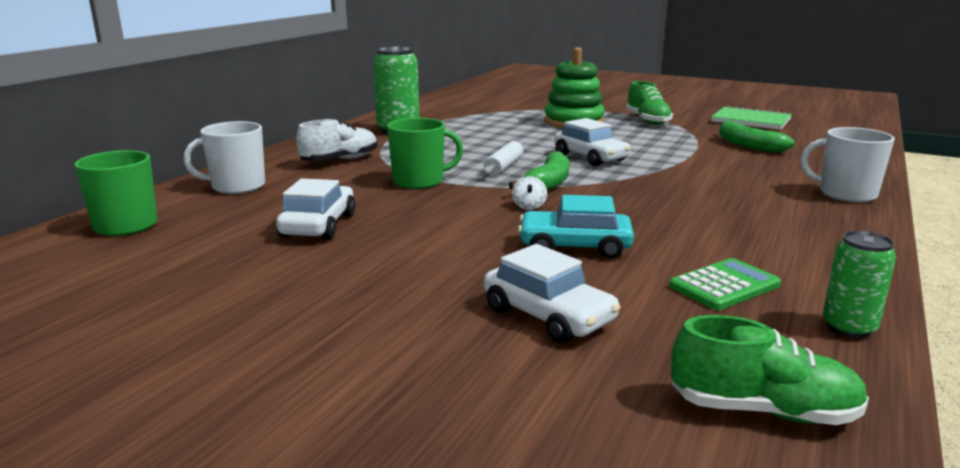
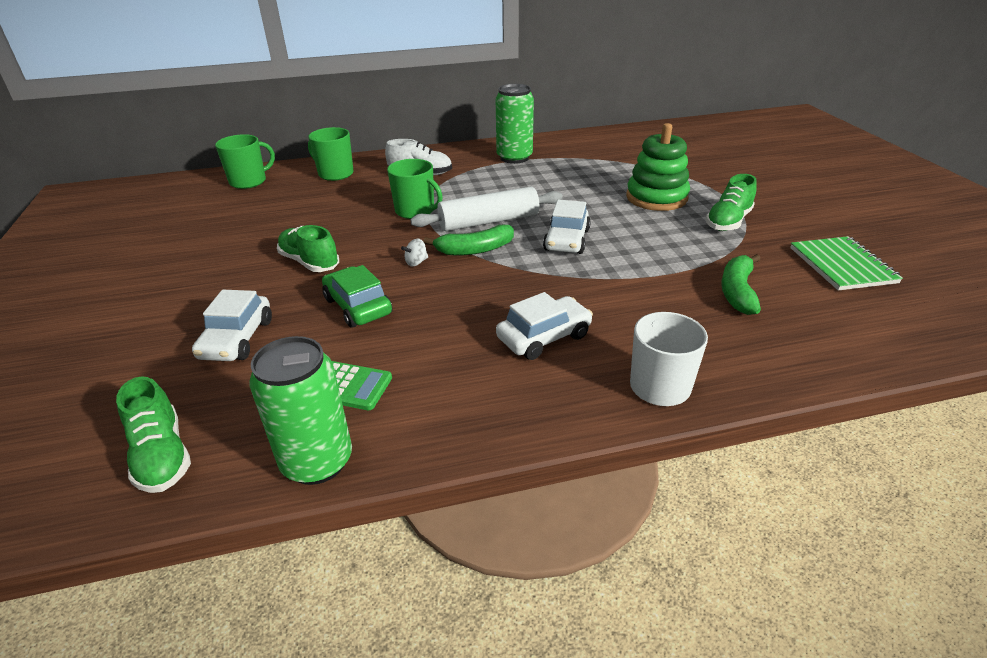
camera: 50 degrees right, 15 degrees up
white mug [184,121,265,194] -> green mug [308,127,354,181]
white car [276,178,355,240] -> white car moved to [496,292,593,360]
white rolling pin [483,141,523,176] -> white rolling pin [410,187,563,231], size x1.73
turquoise car [518,195,634,259] -> green car [322,265,392,328]
green can [823,231,896,338] -> green can [249,336,352,485], size x1.68
none -> green shoe [277,225,339,272]

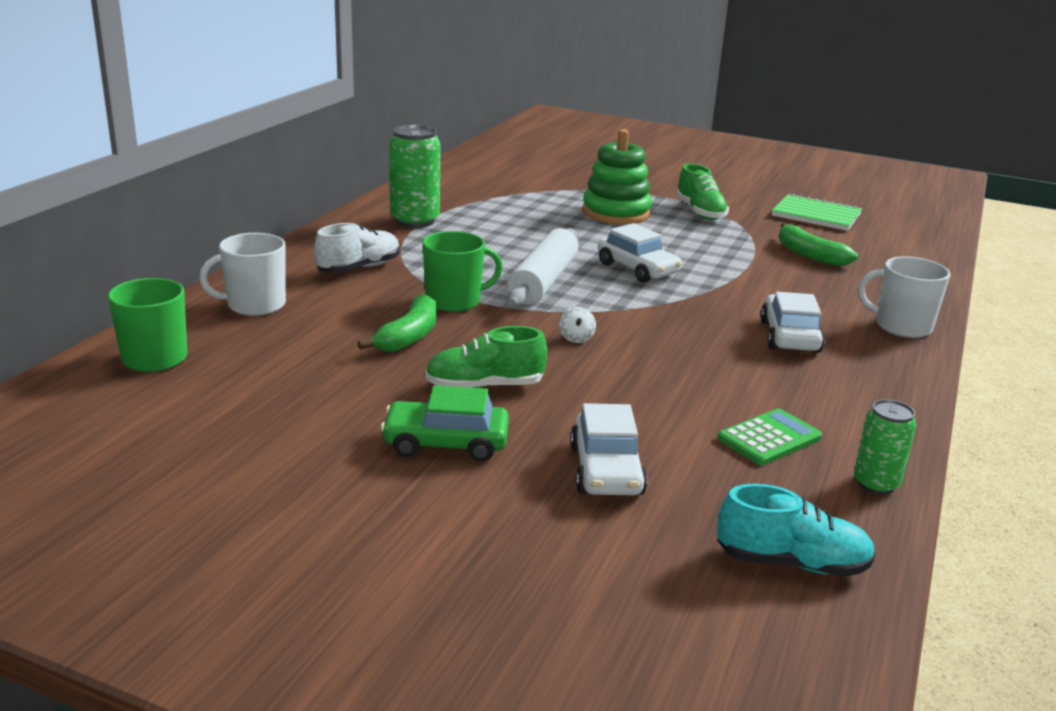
camera: 55 degrees left, 10 degrees down
green shoe [116,376,191,493] -> turquoise shoe [717,484,875,577]
white car [192,290,272,361] -> white car turned 45 degrees clockwise [570,403,648,495]
green can [249,336,352,485] -> green can [854,399,916,495], size x0.59
green mug [308,127,354,181] -> white mug [200,233,286,316]
green car [322,265,392,328] -> green car moved to [380,385,509,462]
green banana [423,225,514,255] -> green banana moved to [358,294,437,352]

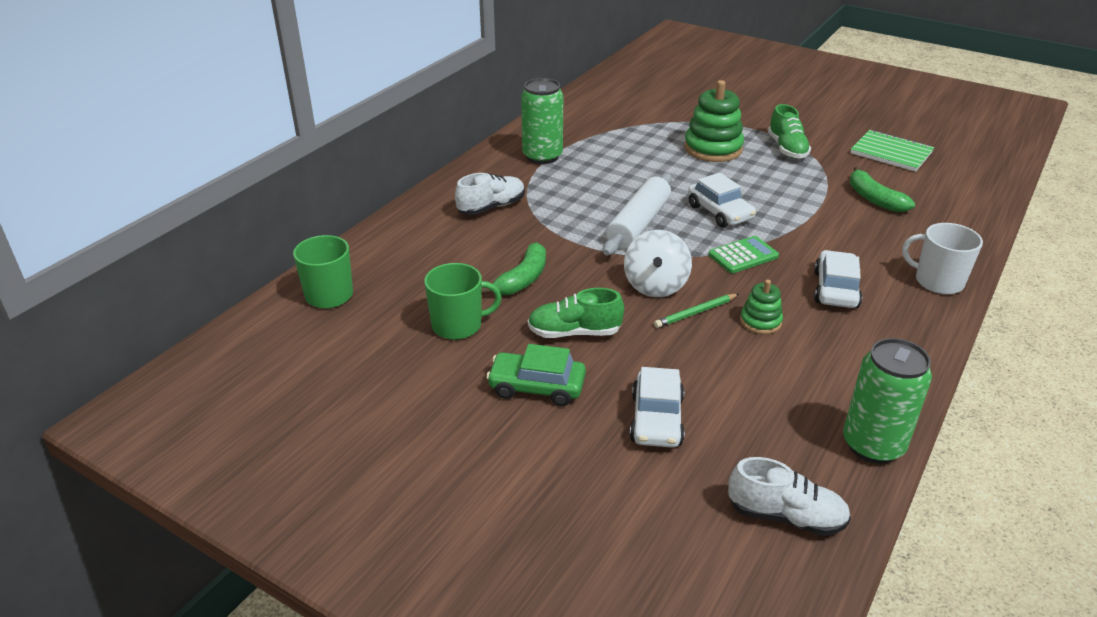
camera: 10 degrees right, 10 degrees up
white mug [200,233,286,316] -> none
green mug [422,231,503,312] -> green mug moved to [424,263,502,340]
white spinning top [559,307,596,343] -> white spinning top [624,230,692,297], size x2.25
turquoise shoe [717,484,875,577] -> white shoe [728,457,851,536]
green calculator [718,408,822,465] -> green calculator moved to [709,236,779,273]
green can [854,399,916,495] -> green can [843,338,932,464], size x1.68
none -> green pencil [654,294,739,328]
none -> green stacking toy [740,280,783,334]

